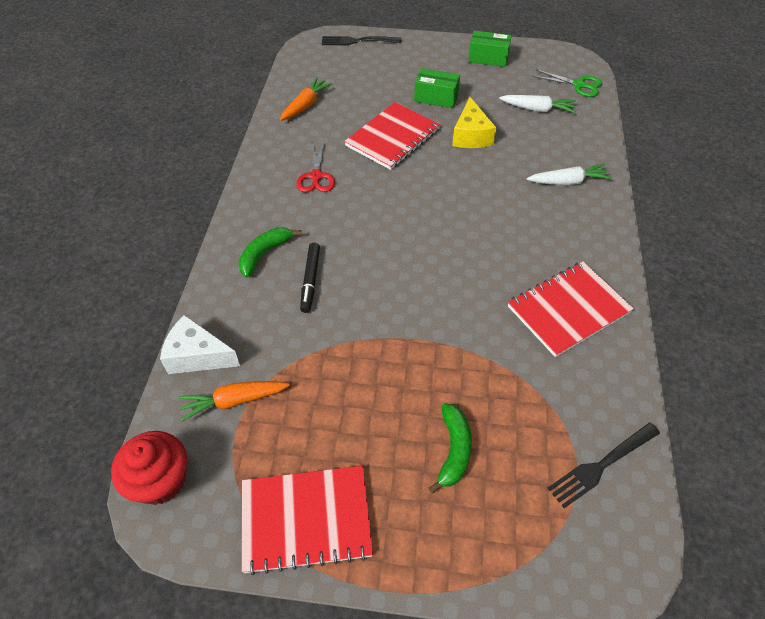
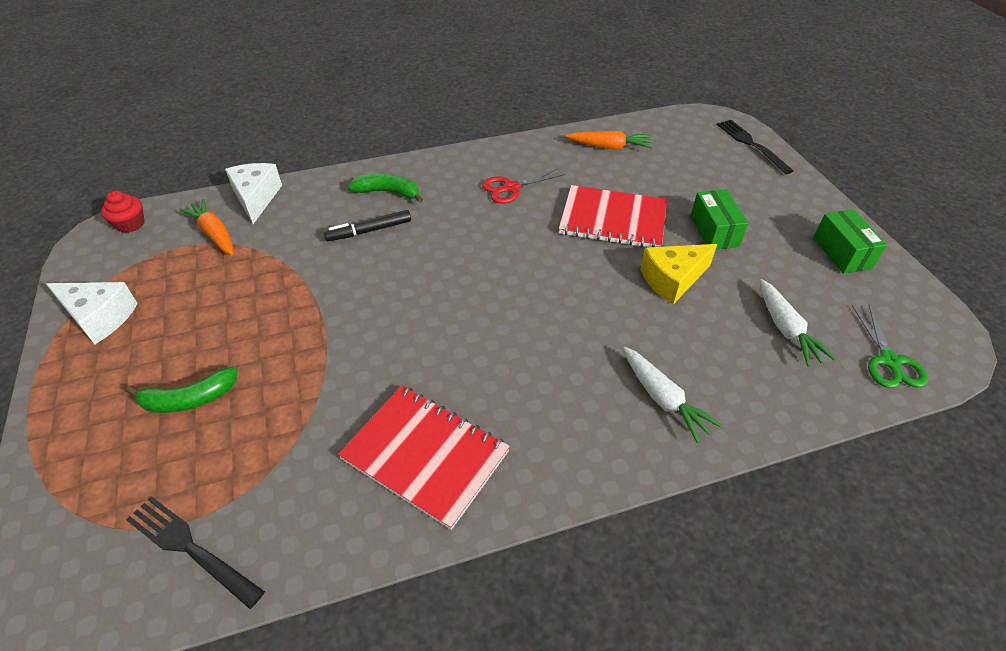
camera: 65 degrees right, 5 degrees down
red cupcake [111,431,187,505] -> red cupcake [101,190,144,233], size x0.63
red notebook [241,466,373,575] -> white cheese [46,282,138,344]

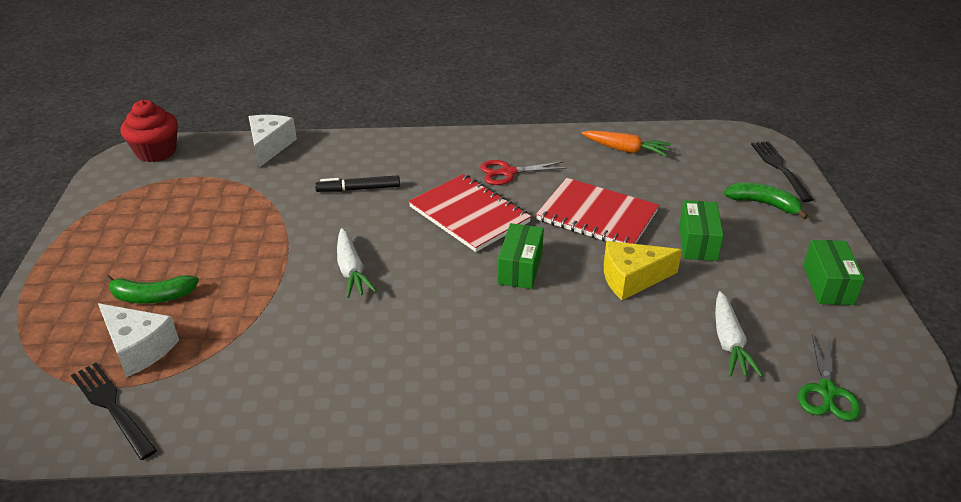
camera: 15 degrees right, 10 degrees down
white cheese [46,282,138,344] -> white cheese moved to [98,303,179,377]
red cupcake [101,190,144,233] -> red cupcake [121,100,178,162], size x1.59
orange carrot [179,199,233,255] -> none
red notebook [338,385,510,530] -> red notebook moved to [409,174,531,252]
green banana [348,174,423,203] -> green banana moved to [724,183,808,219]
white carrot [623,347,723,443] -> white carrot moved to [337,228,377,298]
none -> green box [498,223,544,289]

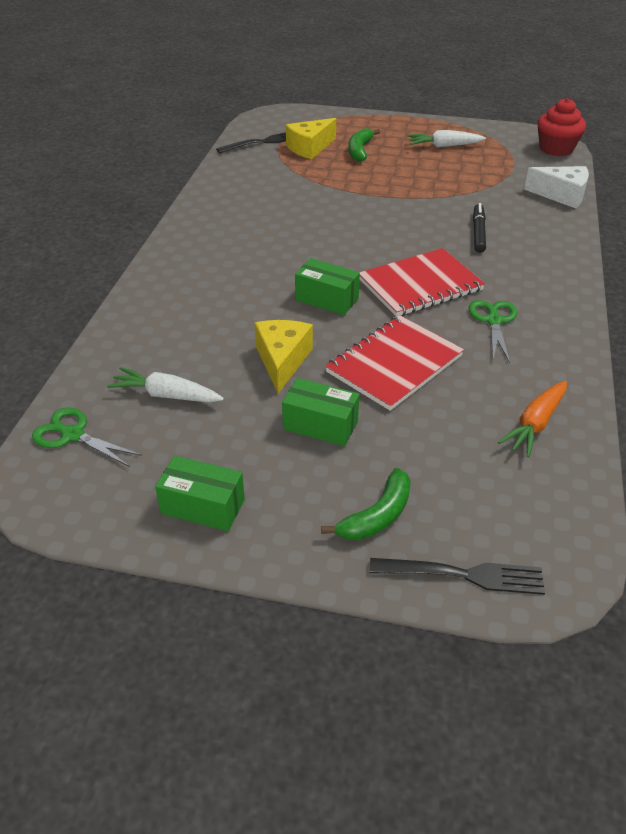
camera: 105 degrees right, 5 degrees up
white cheese [98,303,179,377] -> yellow cheese [286,118,336,159]
white carrot [337,228,377,298] -> white carrot moved to [407,130,486,148]
red scissors [480,160,567,185] -> green scissors [469,300,517,363]

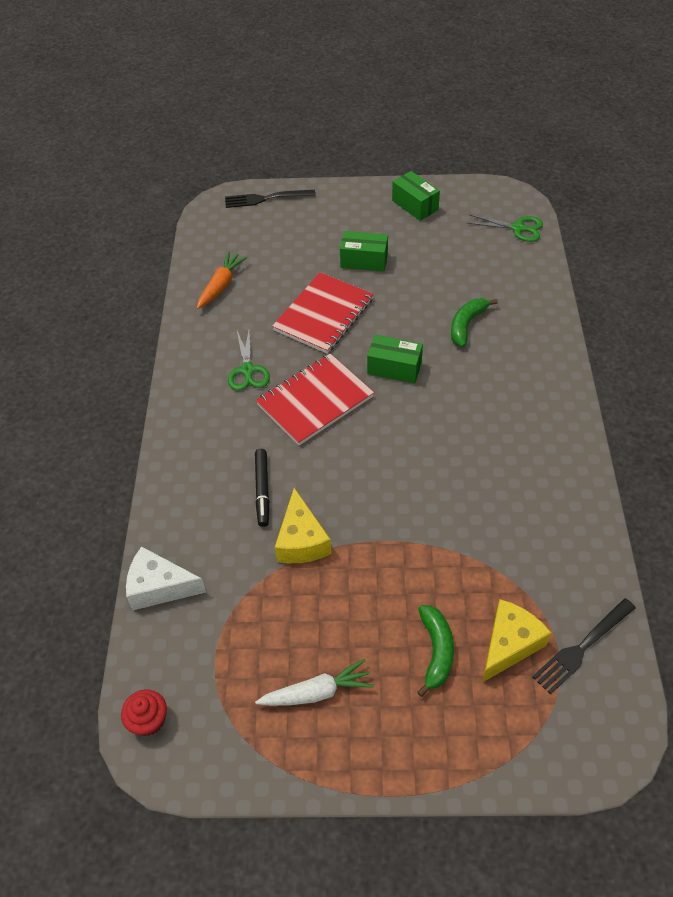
camera: 170 degrees right, 10 degrees up
white carrot [107,367,224,402] -> none
green box [155,456,245,531] -> green box turned 45 degrees clockwise [392,171,440,221]
yellow cheese [255,320,313,393] -> yellow cheese moved to [275,488,331,563]
green banana [321,468,411,540] -> green banana moved to [451,298,498,347]
red cupcake [538,98,586,156] -> red cupcake [121,690,167,736], size x0.63

